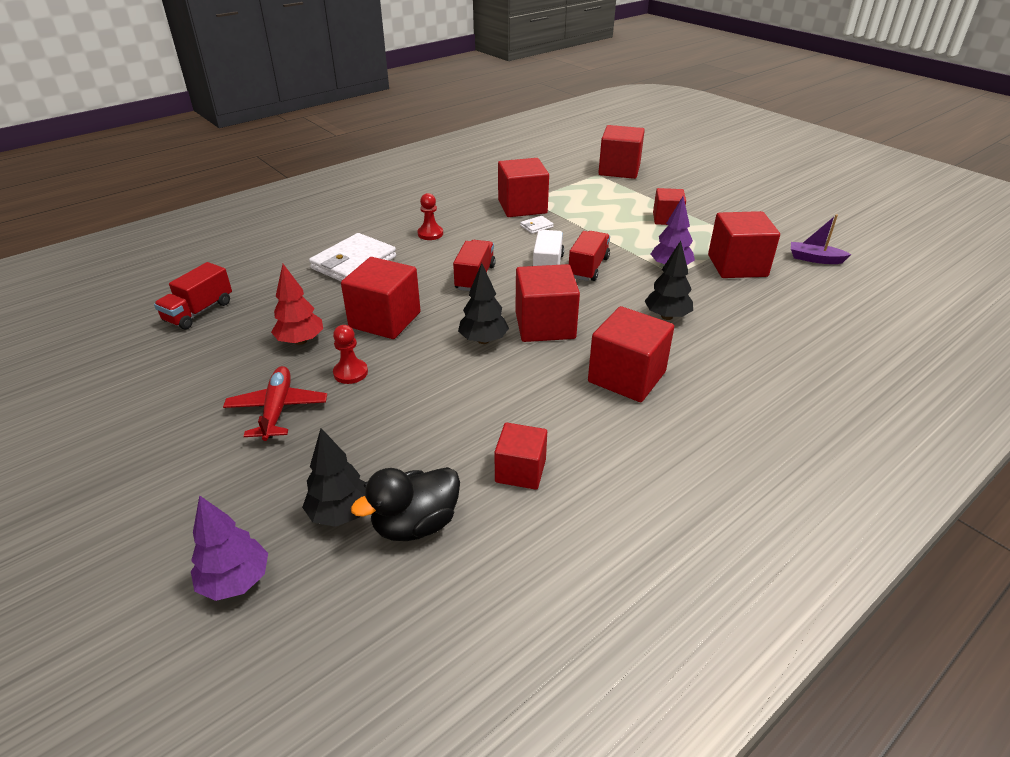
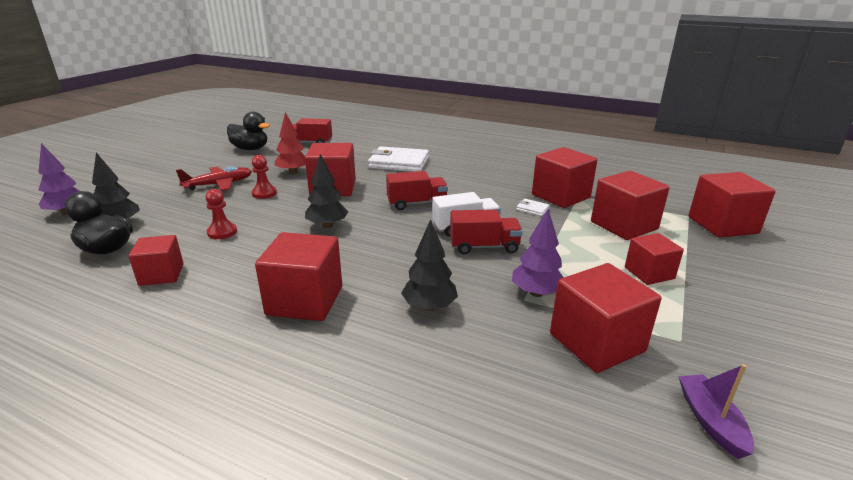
camera: 65 degrees right, 10 degrees down
red pawn [418,193,443,240] -> red pawn moved to [205,189,237,239]
red cube [515,264,580,342] -> red cube moved to [591,171,670,240]
none -> black duck [227,112,270,150]

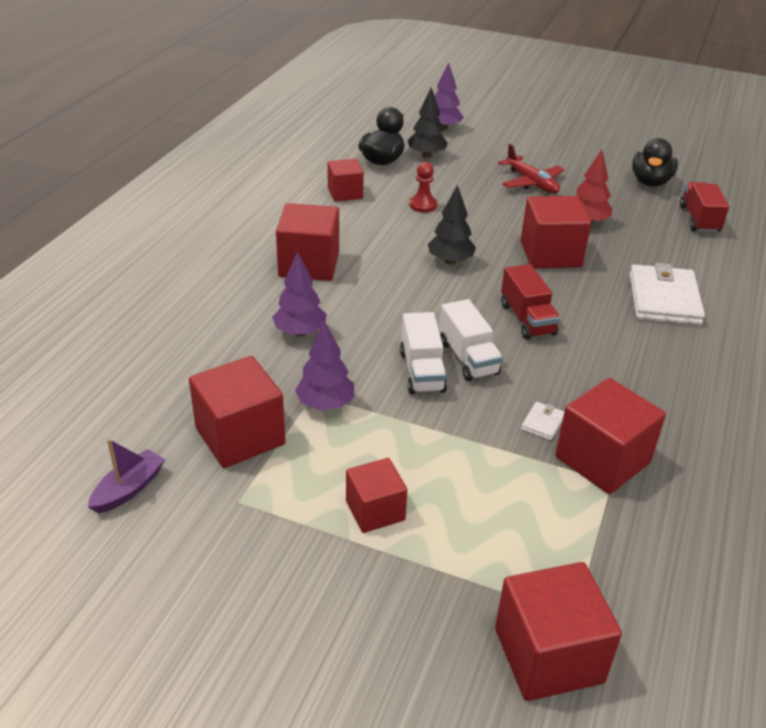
camera: 85 degrees right, 10 degrees up
red pawn [251,155,277,199] -> none
black tree [401,219,458,311] -> purple tree [272,251,327,336]
red truck [450,210,523,255] -> white truck [400,312,447,394]
red cube [591,171,670,240] -> none
purple boat [678,364,754,459] -> purple boat turned 45 degrees counterclockwise [88,439,165,514]

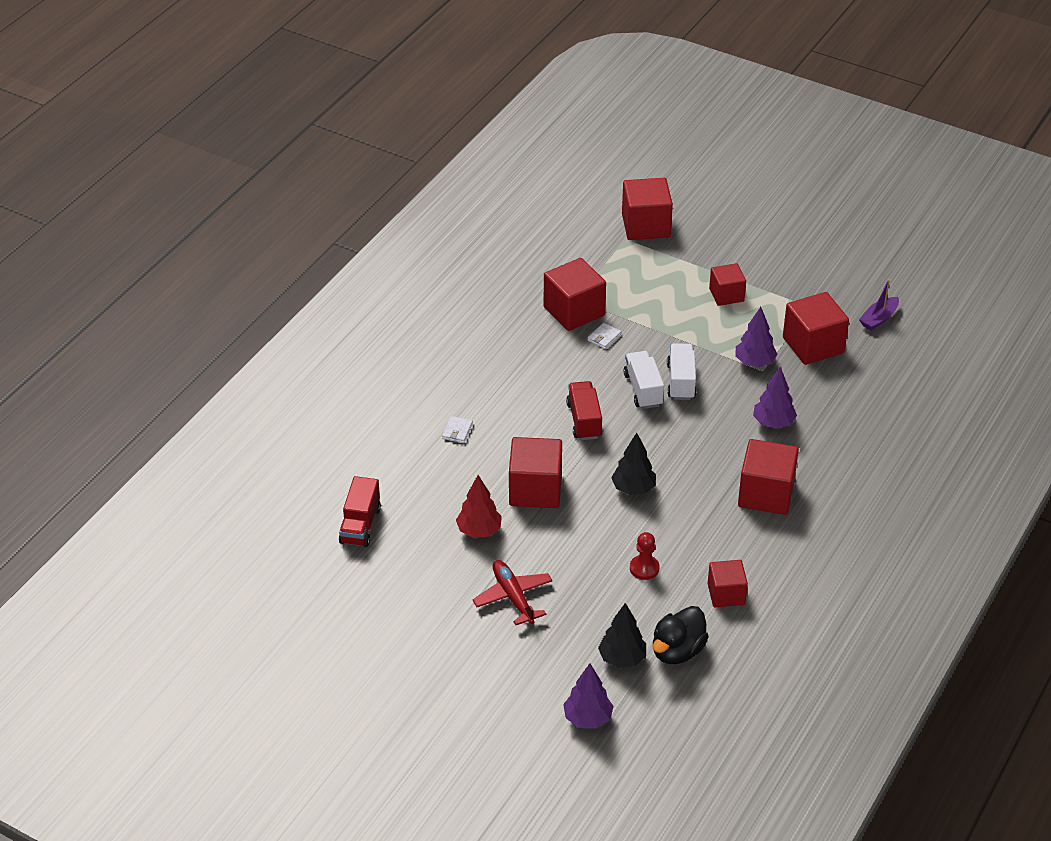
camera: 170 degrees left, 5 degrees up
white wallet [629,263,705,325] -> white wallet [442,416,473,443], size x0.43
black duck [632,138,678,187] -> none

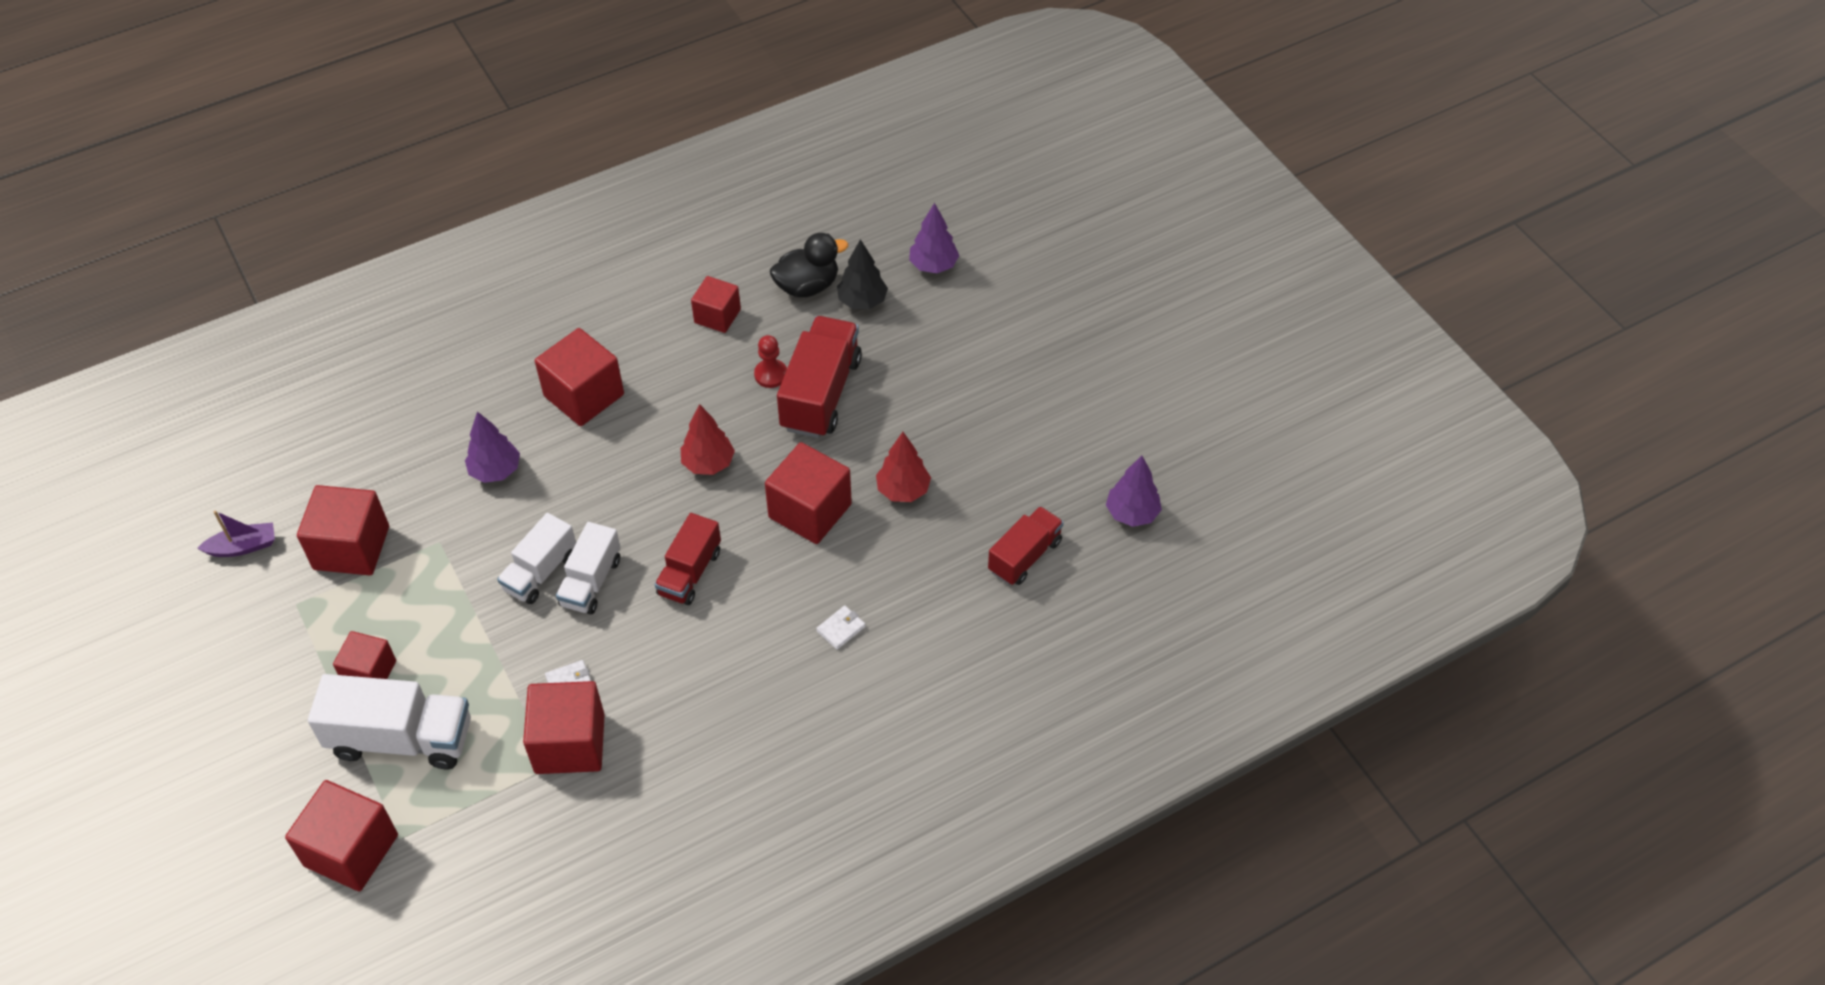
camera: 150 degrees left, 10 degrees up
red plane [473,560,553,625] -> none
black tree [611,433,656,495] -> red tree [681,404,735,475]
purple tree [735,307,777,367] -> purple tree moved to [1106,456,1162,527]
none -> white truck [308,674,471,769]
none -> red truck [777,316,862,438]

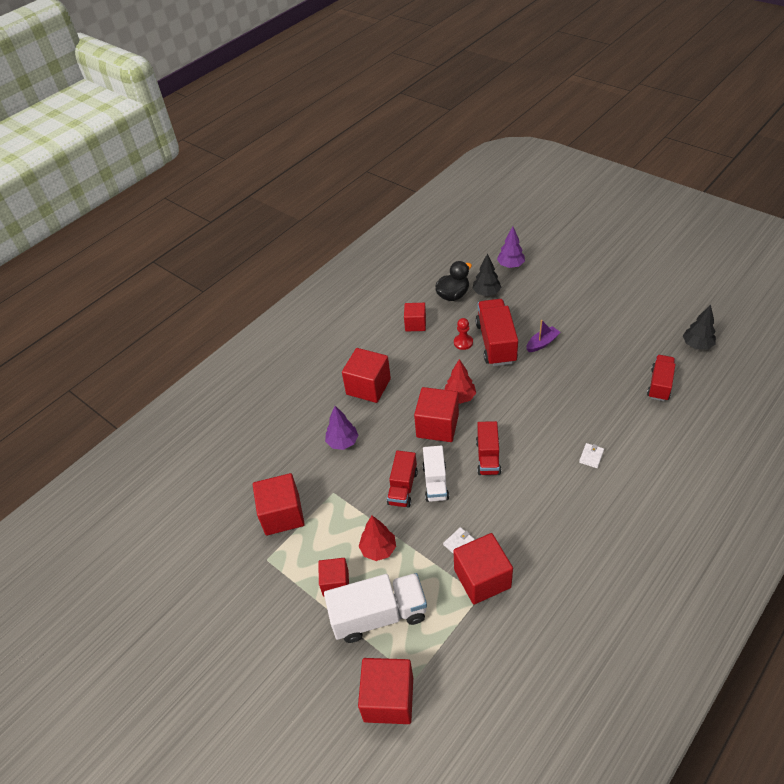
camera: 15 degrees left, 5 degrees down
purple boat [197,511,275,557] -> purple boat moved to [526,320,561,352]
white truck [497,513,576,604] -> red truck [387,451,418,508]
red cube [765,442,852,544] -> red cube moved to [414,387,459,442]
red tree [876,432,931,502] -> red tree moved to [358,516,396,561]
purple tree [1106,456,1162,527] -> black tree [683,305,716,349]

